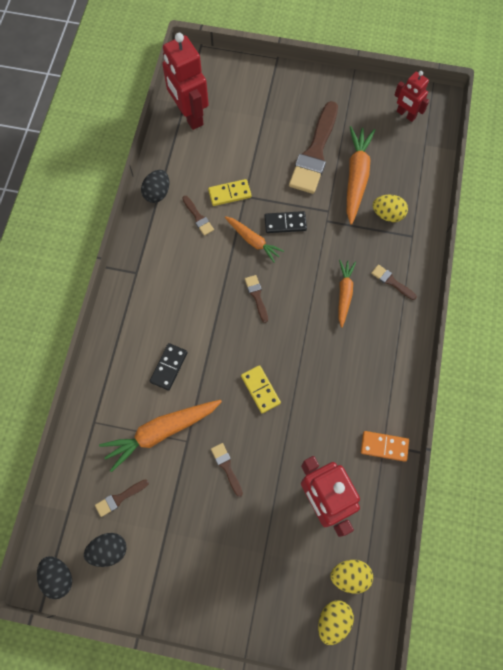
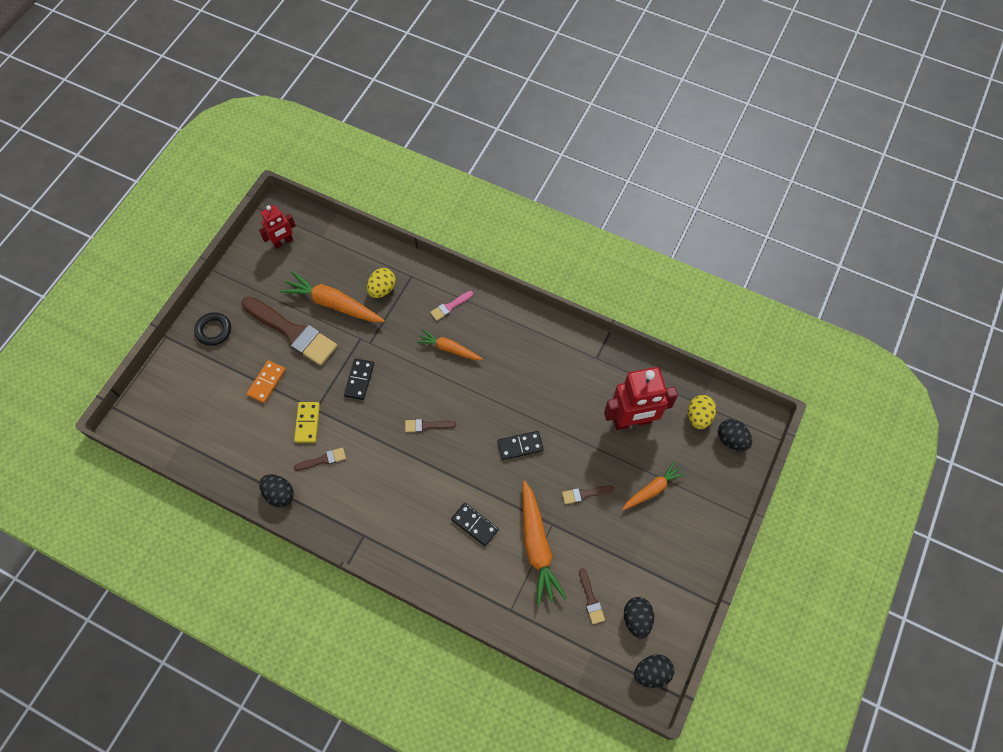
camera: 75 degrees left, 5 degrees down
red robot [162,33,209,130] -> none
orange carrot [225,216,284,263] -> orange carrot moved to [622,461,686,510]
yellow domino [241,365,281,413] -> black domino [498,431,544,460]
yellow egg [318,600,354,645] -> black egg [718,419,752,451]
orange domino [361,431,409,462] -> orange domino moved to [247,360,286,403]
brown brush [371,264,417,300] -> pink brush [430,291,473,321]
none -> black ring [194,312,231,346]

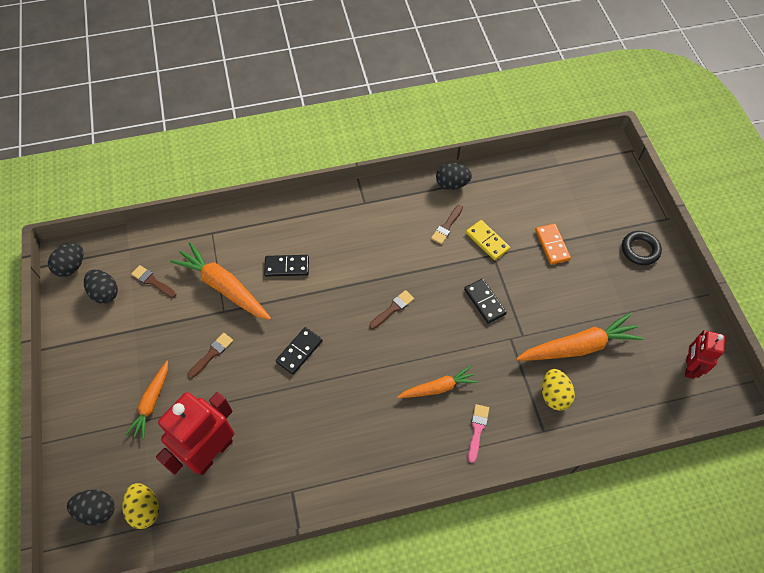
camera: 140 degrees right, 5 degrees down
brown brush [242,296,337,366] -> none

